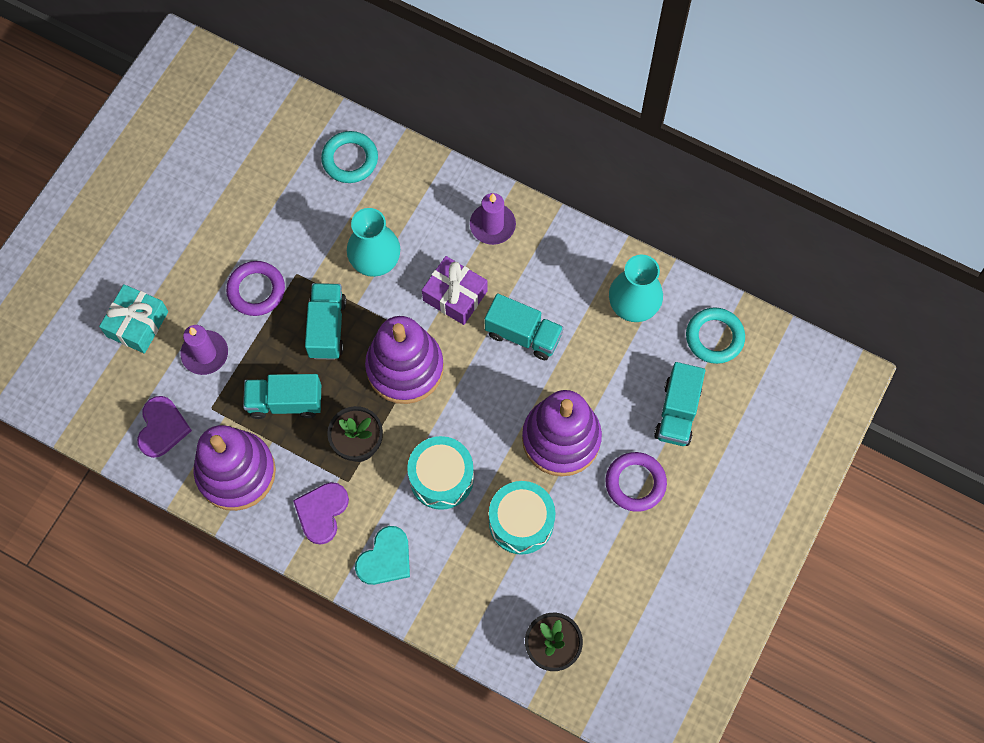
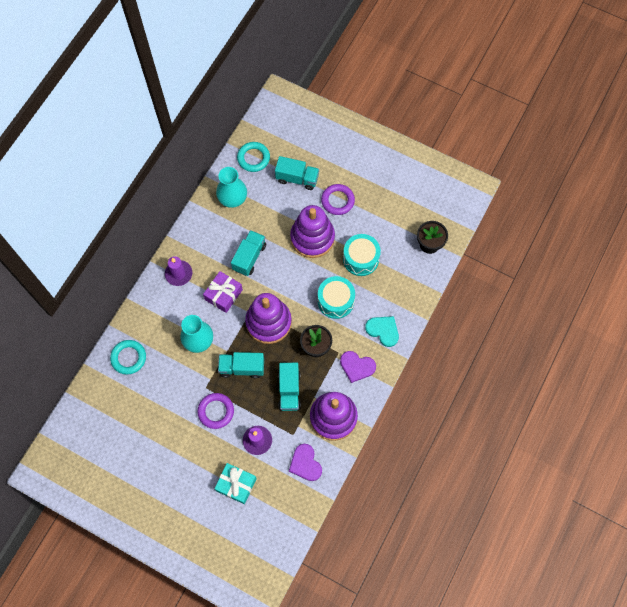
camera: 90 degrees left, 0 degrees up
purple heart [137,396,192,458] -> purple heart turned 120 degrees counterclockwise [289,444,322,481]

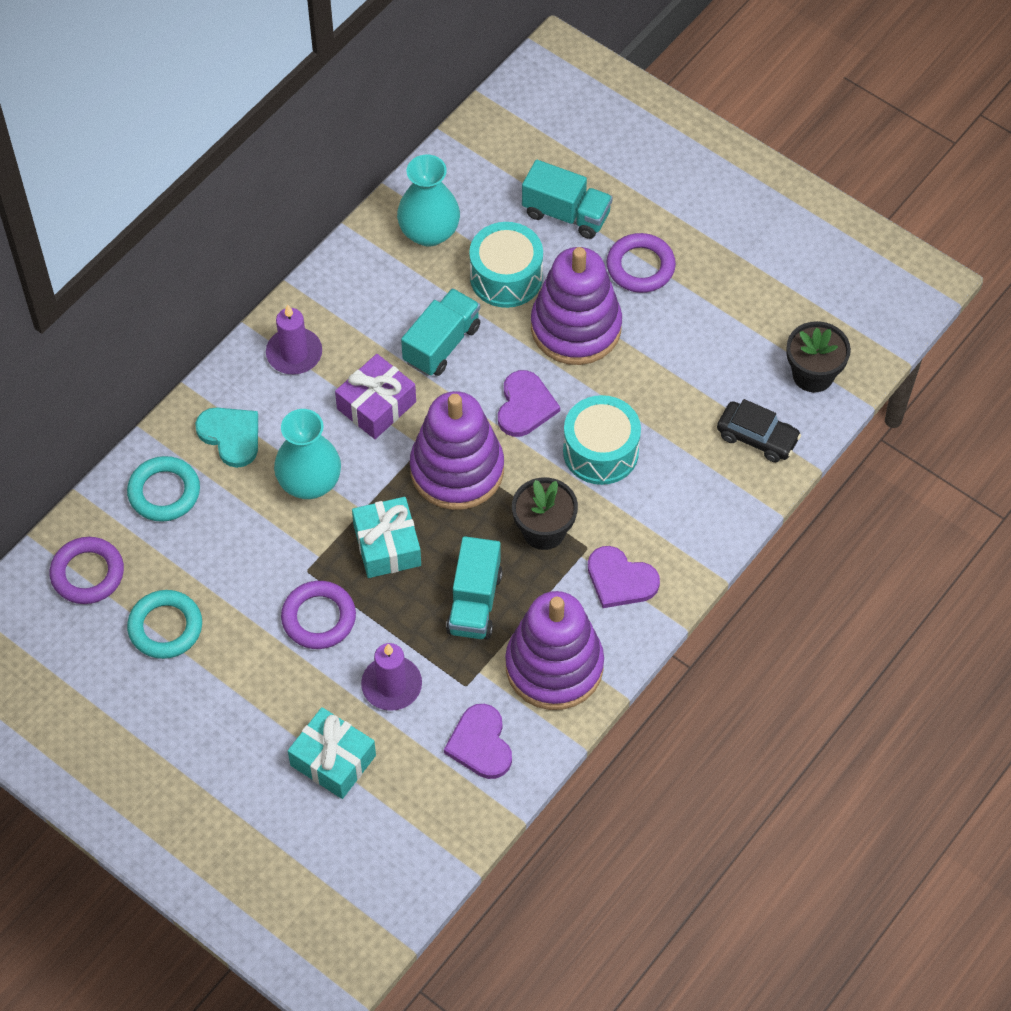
camera: 10 degrees right, 10 degrees down
turquoise truck [218,352,264,378] -> turquoise gift [352,497,421,578]
turquoise ring [237,142,270,172] -> turquoise ring moved to [127,590,202,659]
turquoise drum [343,234,381,276] -> turquoise drum moved to [469,222,543,308]
turquoise heart [365,316,399,347] -> turquoise heart moved to [195,407,258,468]
none -> purple ring [50,537,124,604]
none -> purple heart [498,370,560,437]
none -> black car [717,399,801,462]

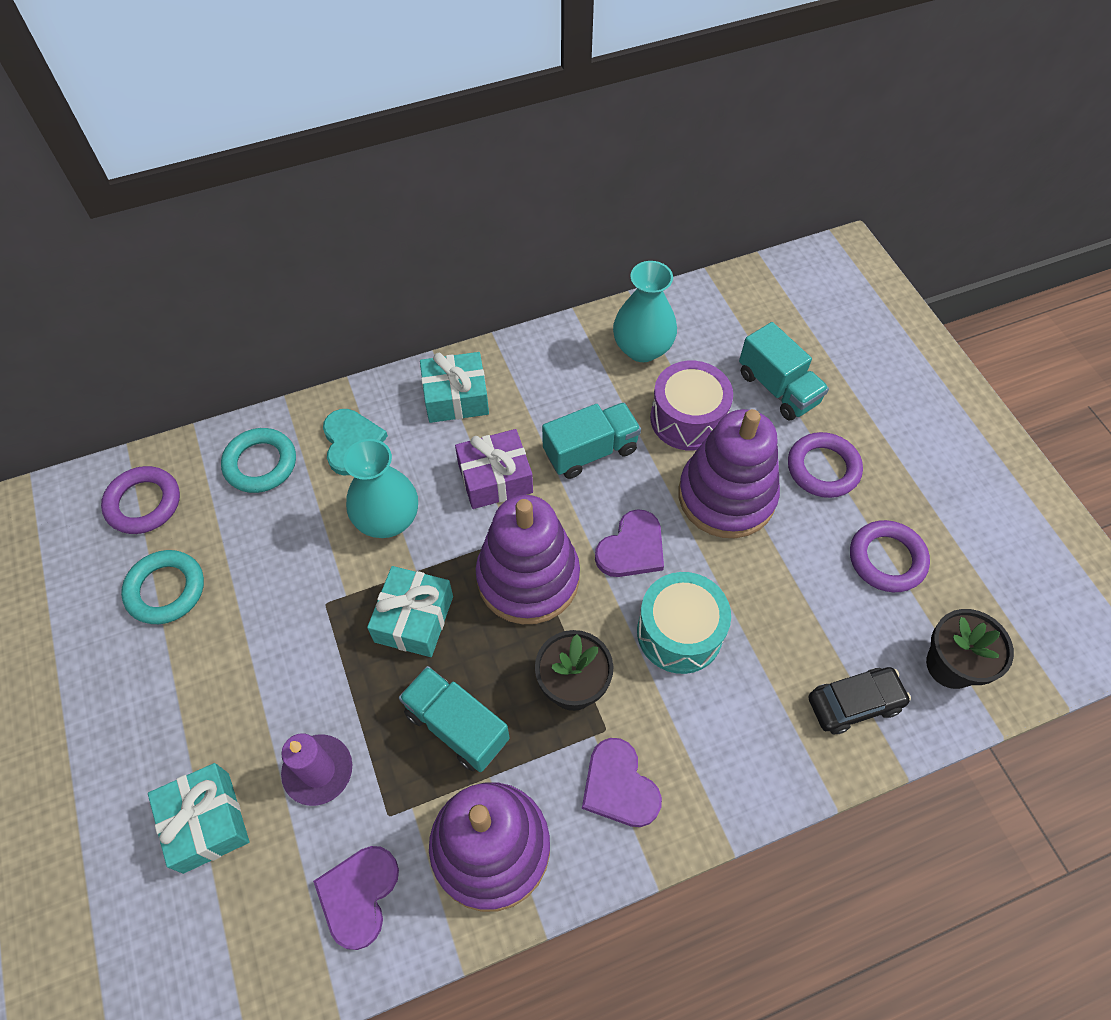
camera: 30 degrees right, 0 degrees up
purple candle [266,305,322,375] -> turquoise gift [420,352,489,423]
purple ring [281,581,356,649] -> purple ring moved to [850,520,930,592]
turquoise truck [446,536,503,639] -> turquoise truck turned 90 degrees clockwise [399,666,510,772]
turquoise drum [469,222,543,308] -> purple drum [650,361,733,451]
black car [717,399,801,462] -> black car turned 75 degrees counterclockwise [808,667,911,734]

